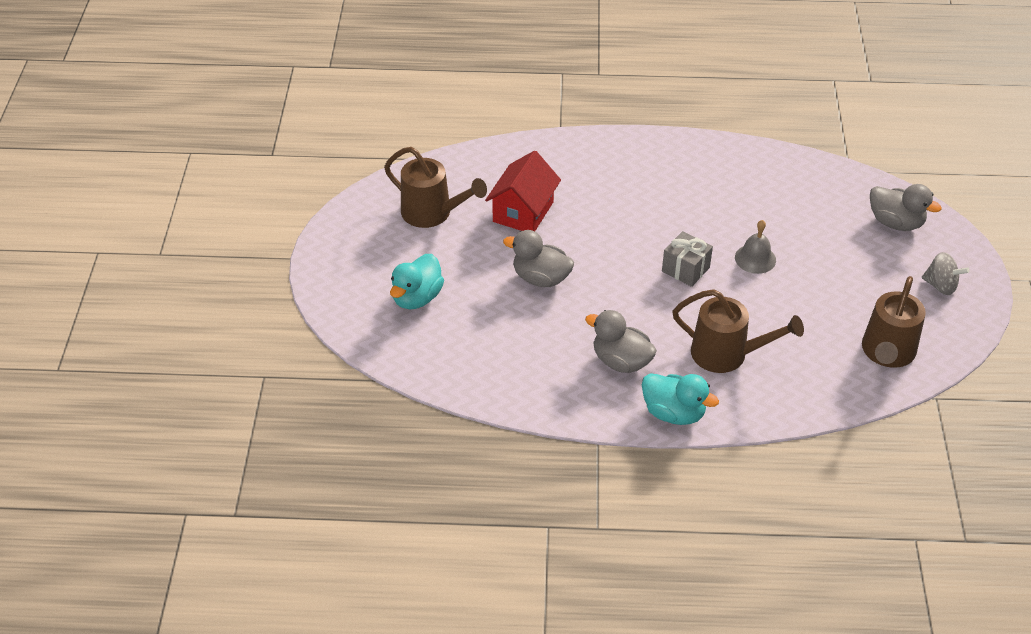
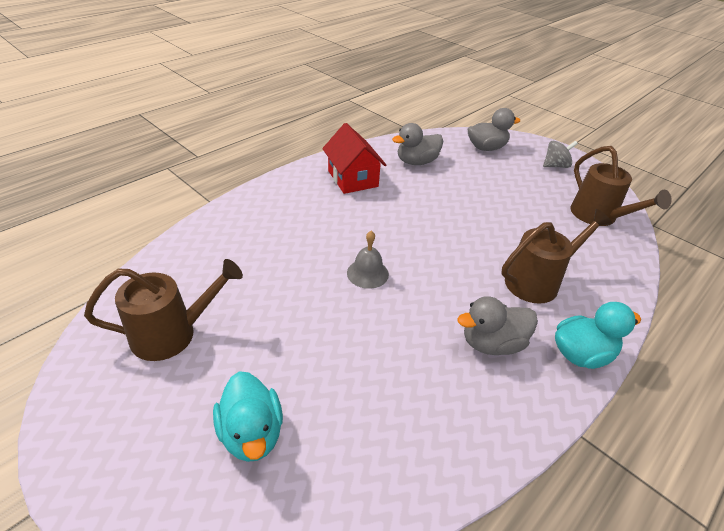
camera: 50 degrees left, 5 degrees down
red house [485,151,561,231] -> red house moved to [322,123,387,194]
grey duck [503,230,574,287] -> grey duck moved to [392,123,443,165]
grey gift [662,231,713,287] -> none
grey bell [735,220,776,274] -> grey bell moved to [347,231,389,289]

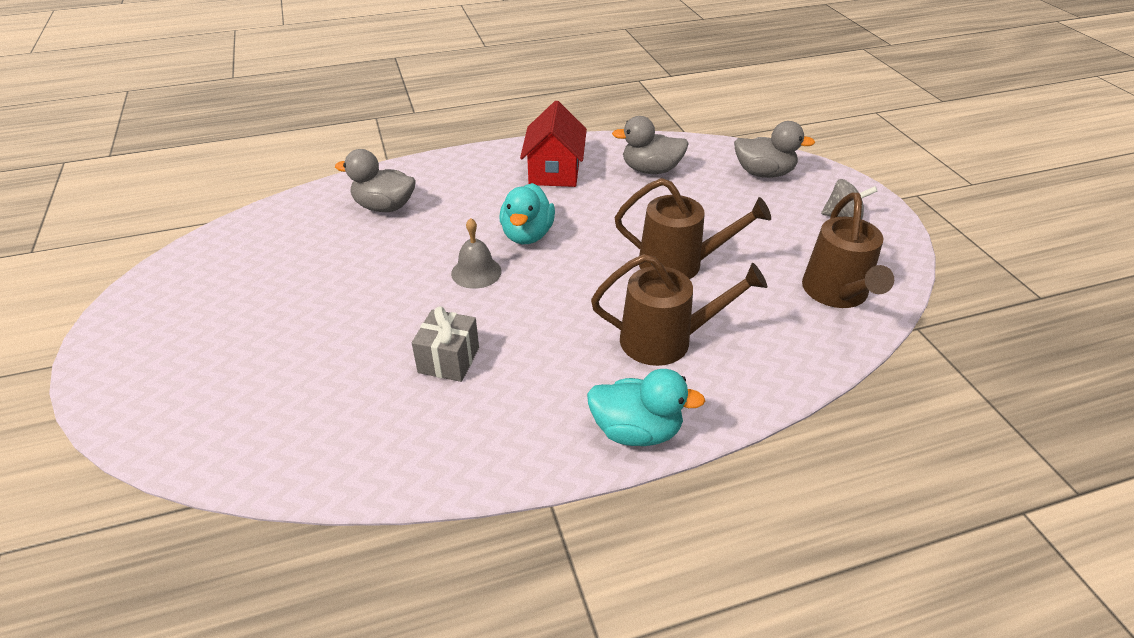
camera: 30 degrees right, 0 degrees up
brown watering can [84,259,243,361] -> brown watering can moved to [615,178,771,279]
turquoise duck [213,371,283,462] -> turquoise duck moved to [500,183,555,244]
grey duck [457,296,538,355] -> grey duck moved to [335,149,416,212]
none -> grey gift [412,306,479,382]

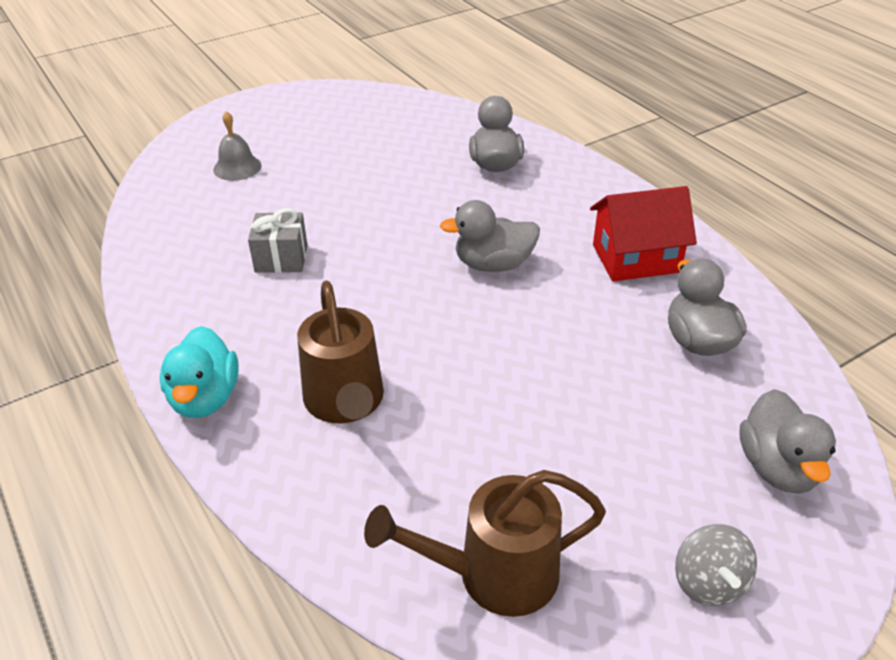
camera: 75 degrees right, 0 degrees up
grey bell [451,218,502,289] -> grey bell moved to [213,111,262,181]
turquoise duck [500,183,555,244] -> grey duck [440,200,540,272]
brown watering can [615,178,771,279] -> none

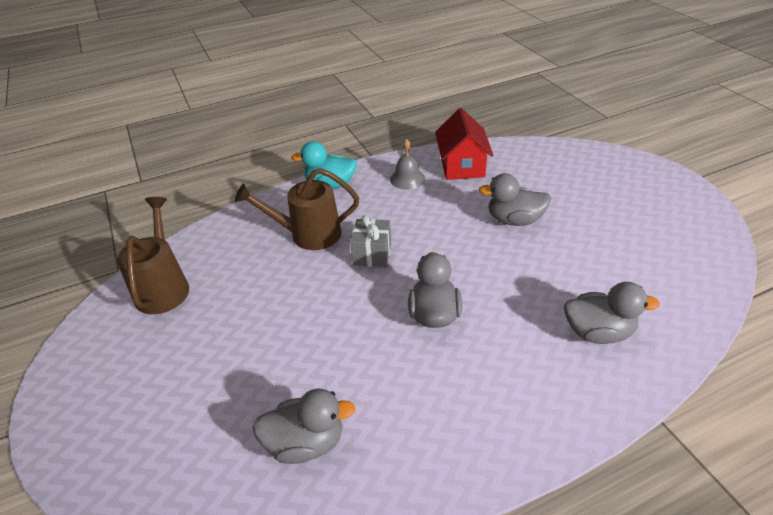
camera: 100 degrees right, 0 degrees up
grey bell [213,111,262,181] -> grey bell moved to [390,138,425,189]
grey gift [248,208,307,273] -> grey gift moved to [350,215,391,267]
red house [590,186,697,282] -> red house moved to [435,108,494,180]
grey spinning top [675,524,757,606] -> none
grey duck [739,389,836,494] -> grey duck moved to [478,173,551,226]

